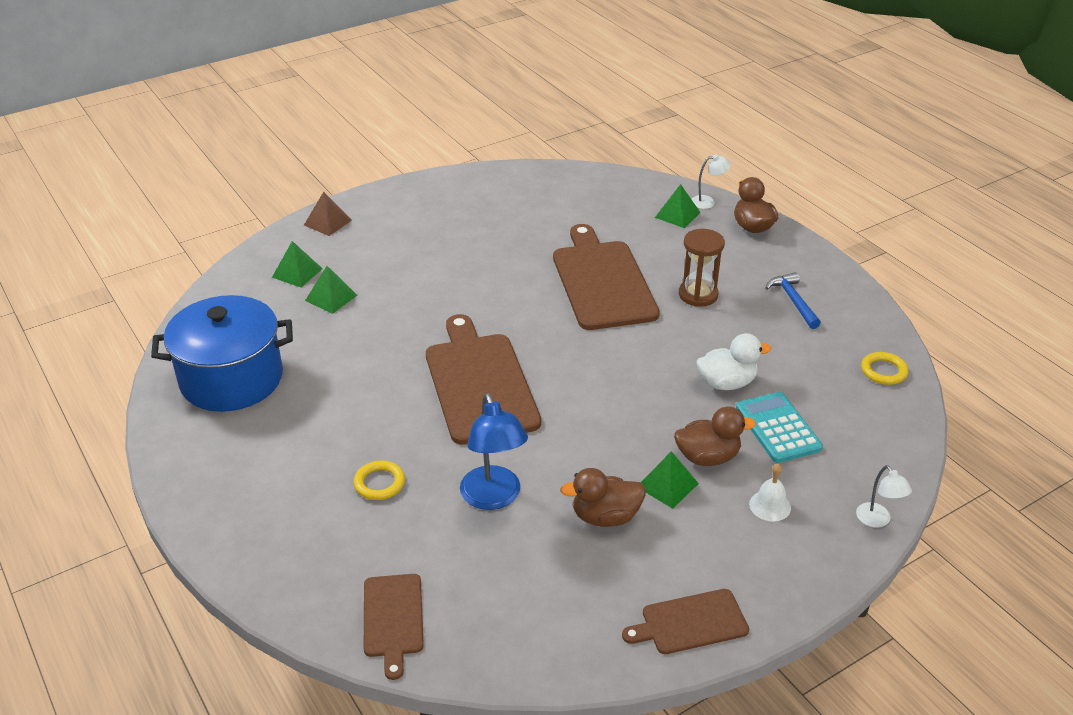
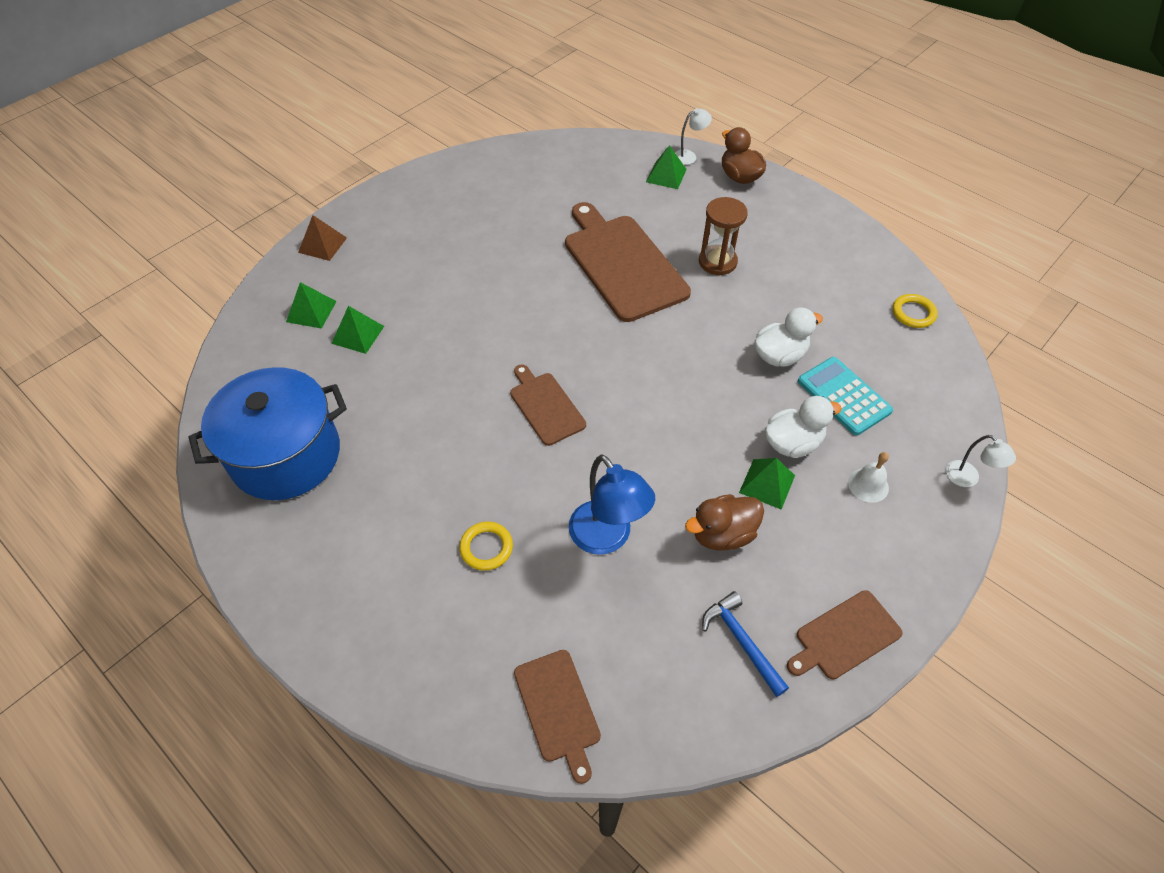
camera: 15 degrees left, 15 degrees up
brown cutting board [426,314,541,445] -> brown cutting board [510,364,586,446], size x0.53
brown duck [674,406,756,466] -> white duck [765,396,842,458]
blue hammer [765,272,821,329] -> blue hammer moved to [702,591,789,697]

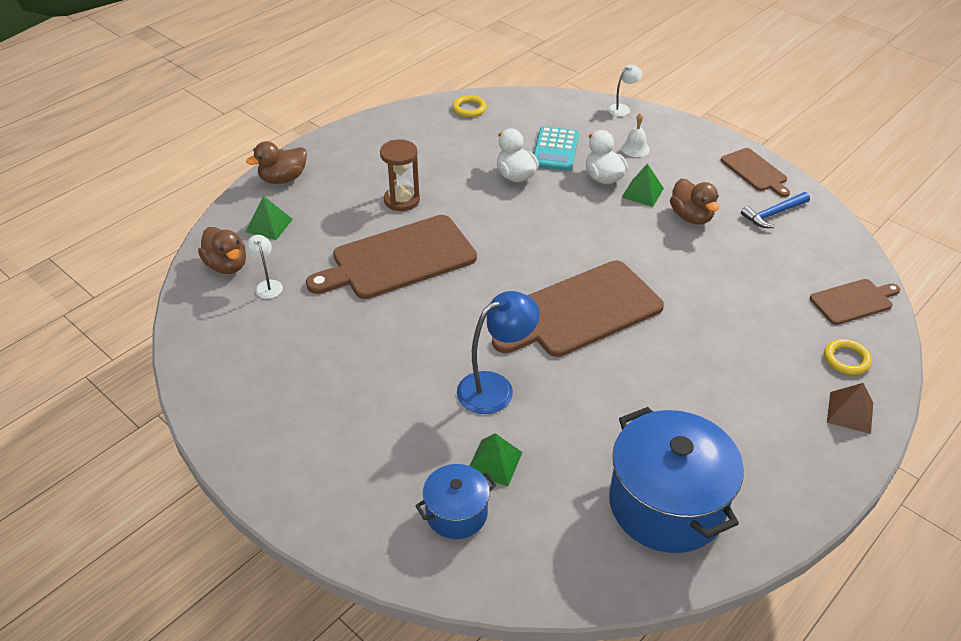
camera: 90 degrees left, 10 degrees down
green pyramid [286,282,337,329] -> blue pot [415,464,497,539]
brown pyramid [298,215,347,261] -> brown pyramid moved to [827,383,873,434]
yellow ring [459,522,513,571] -> yellow ring moved to [824,339,872,375]
brown cutting board [510,364,586,446] -> brown cutting board [492,261,664,357], size x1.88
blue lamp [569,454,655,555] -> blue lamp moved to [457,291,540,414]
white lamp [675,108,712,165] -> white lamp moved to [245,235,283,299]
turquoise calculator [798,357,893,436] -> turquoise calculator turned 45 degrees counterclockwise [534,127,579,171]
none -> brown duck [198,227,246,274]

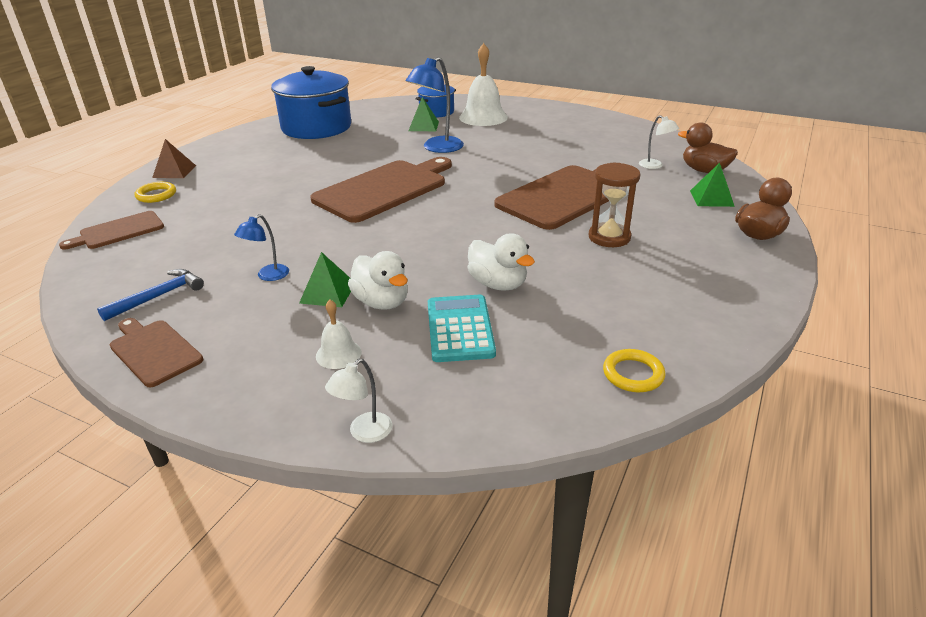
camera: 165 degrees right, 10 degrees down
brown duck [670,178,719,225] -> blue lamp [234,214,289,281]
none -> white bell [459,43,508,126]

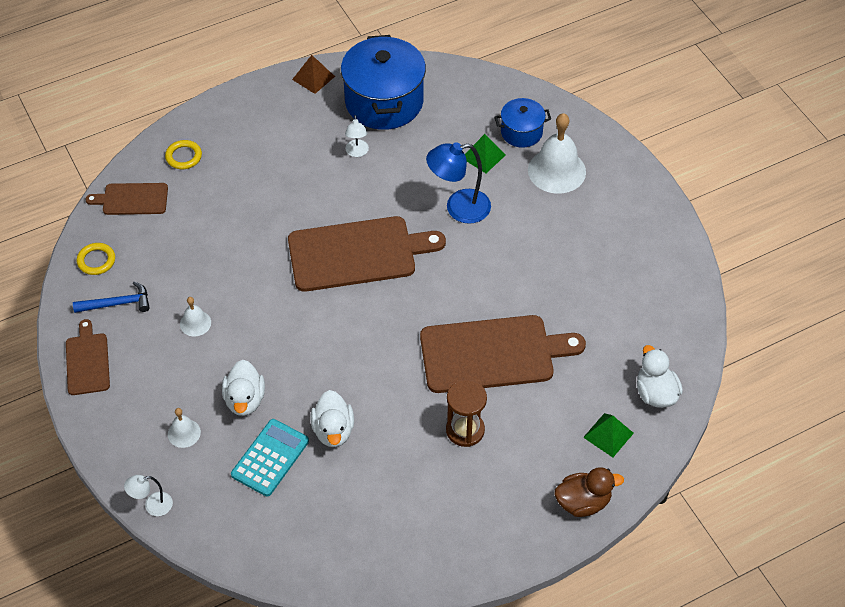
camera: 35 degrees right, 20 degrees up
brown pyramid [152,139,196,178] -> brown pyramid moved to [292,55,335,94]
blue lamp [234,214,289,281] -> white bell [180,297,211,337]
green pyramid [299,252,351,307] -> none
yellow ring [603,349,666,392] -> yellow ring moved to [76,243,115,275]
white lamp [639,115,679,169] -> white lamp moved to [345,115,369,157]
brown duck [678,122,738,173] -> white duck [637,345,683,408]

